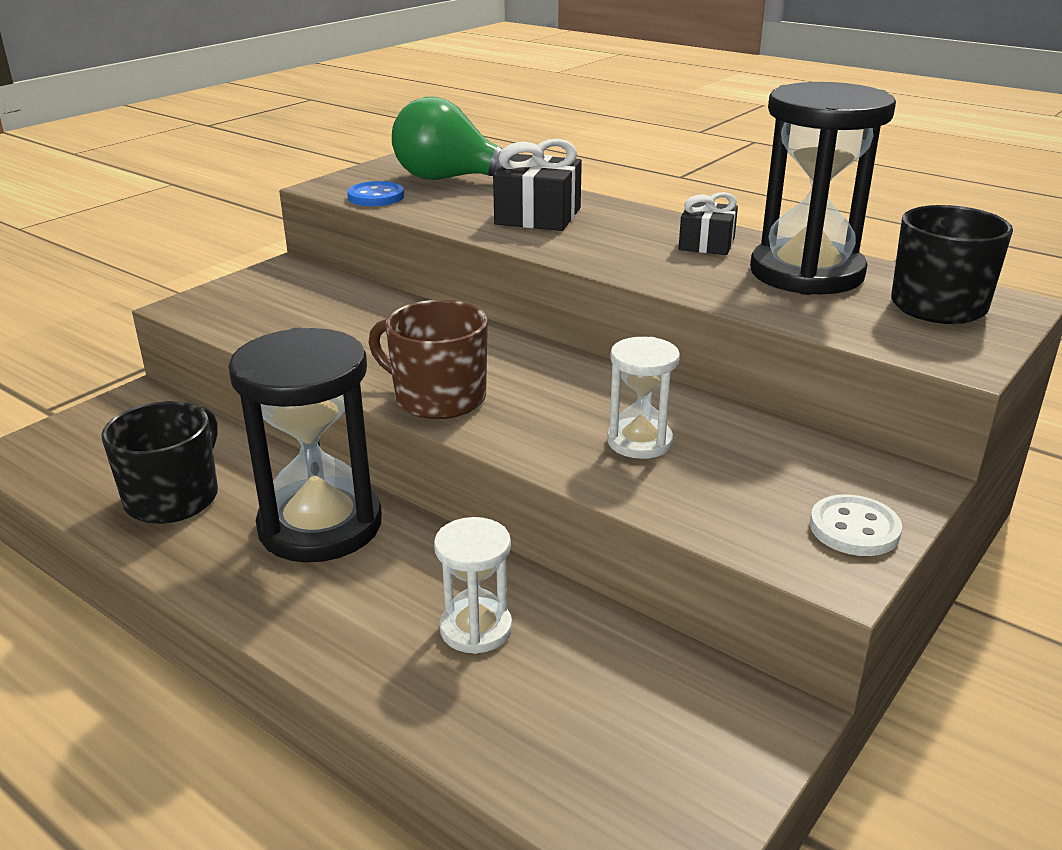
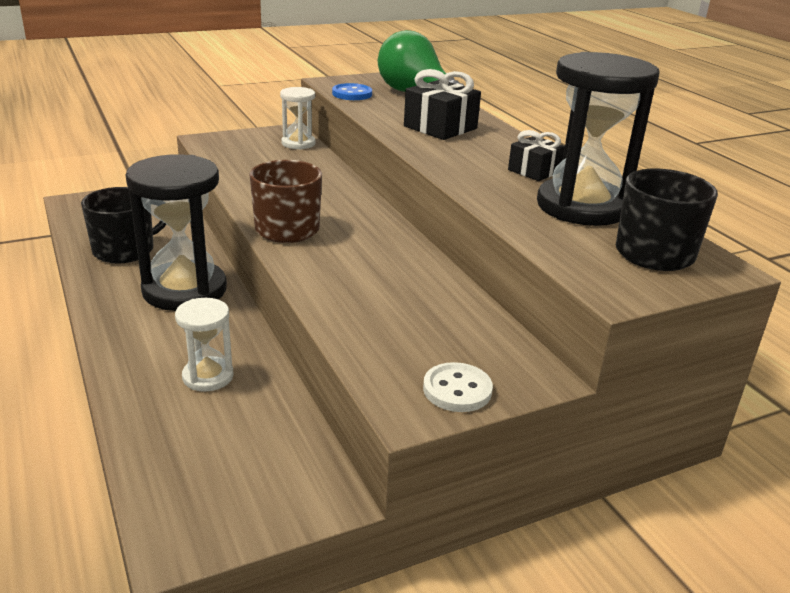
camera: 25 degrees right, 0 degrees up
white hourglass [607,337,680,459] -> white hourglass moved to [280,87,315,150]

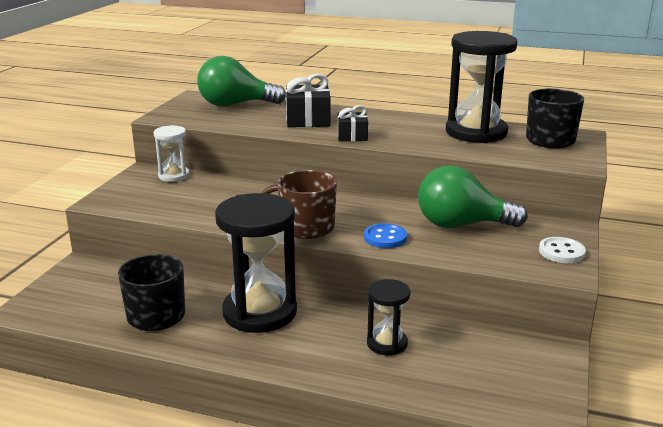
camera: 45 degrees left, 5 degrees down
white hourglass [175,298,234,392] -> black hourglass [367,279,410,355]
blue button [332,83,372,100] -> blue button moved to [364,223,407,248]
black gift [508,130,565,181] -> black gift moved to [338,105,368,141]
none -> green light bulb [418,165,527,228]

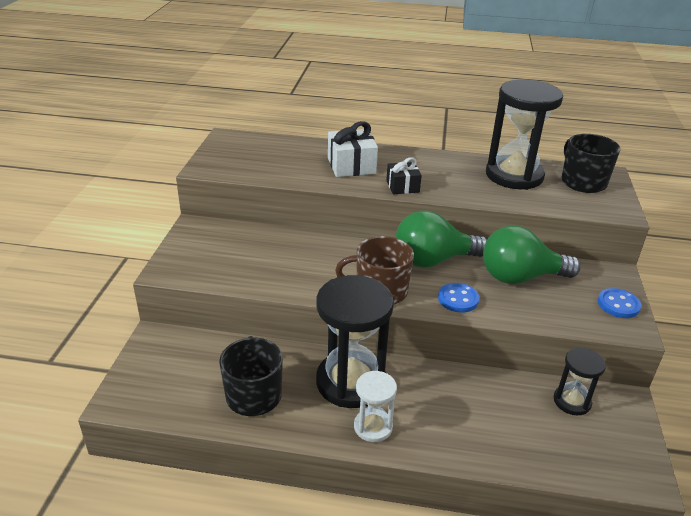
camera: 10 degrees left, 10 degrees up
white hourglass [154,125,190,182] -> white hourglass moved to [354,371,397,442]
green light bulb [197,56,286,106] -> green light bulb moved to [396,210,487,268]
black gift [286,74,330,127] -> white gift [328,121,378,177]
black hourglass [367,279,410,355] -> black hourglass moved to [554,347,606,415]
white button [539,237,586,263] -> blue button [598,288,641,318]

